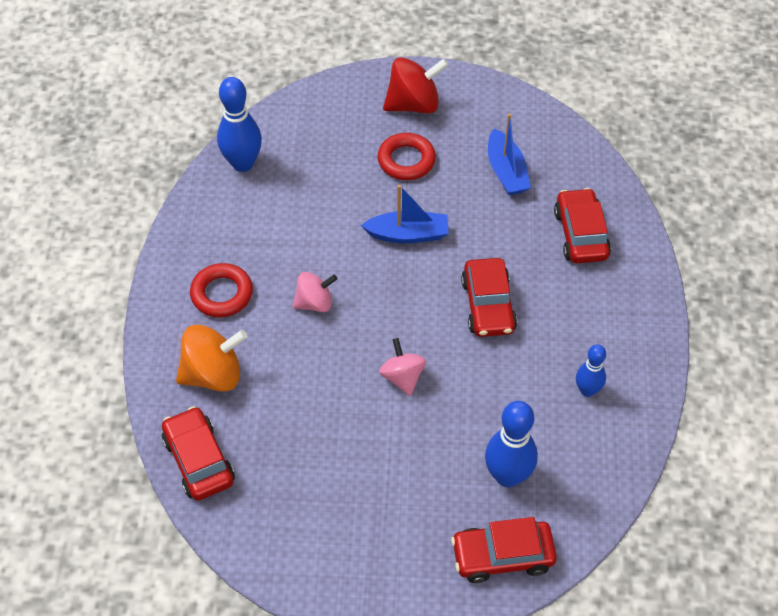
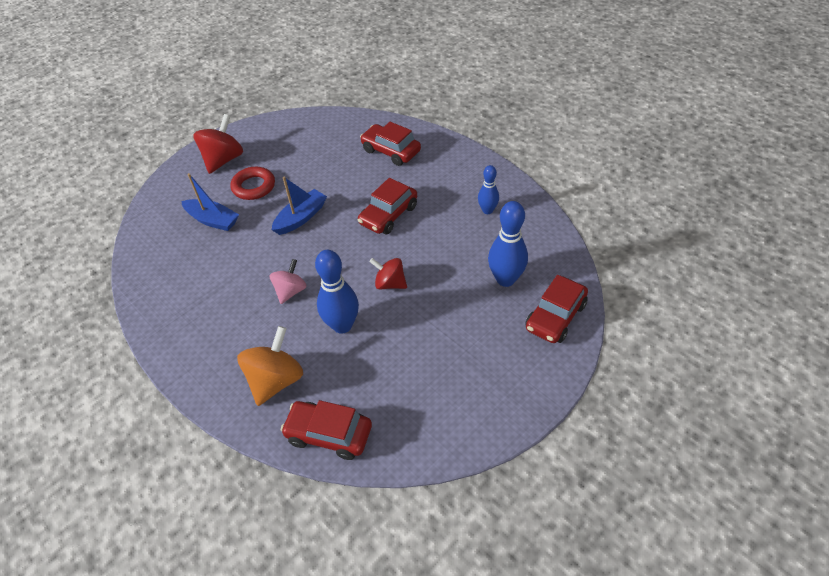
camera: 45 degrees left, 5 degrees down
red ring [190,263,253,317] -> none
blue bowling pin [217,77,262,172] -> blue bowling pin moved to [315,250,359,334]
pink spinning top [379,338,426,396] -> red spinning top [369,258,407,290]
red car [461,258,517,337] -> red car turned 90 degrees clockwise [358,178,417,234]
blue boat [488,114,531,195] -> blue boat moved to [181,173,239,231]

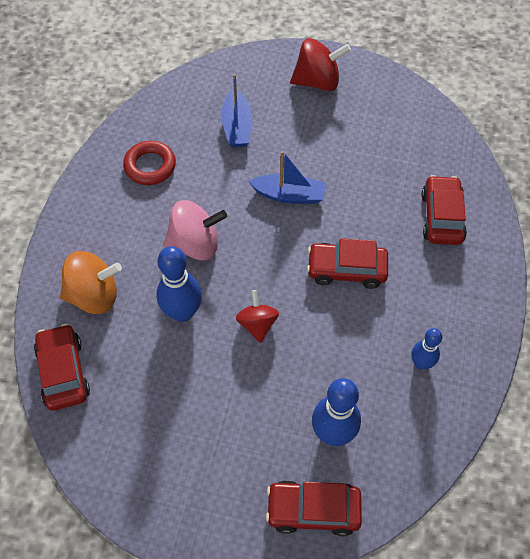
camera: 55 degrees right, 10 degrees up
red ring [231,167,275,200] -> red ring moved to [123,141,176,185]
pink spinning top [270,259,307,304] -> pink spinning top [163,200,227,260], size x1.57

